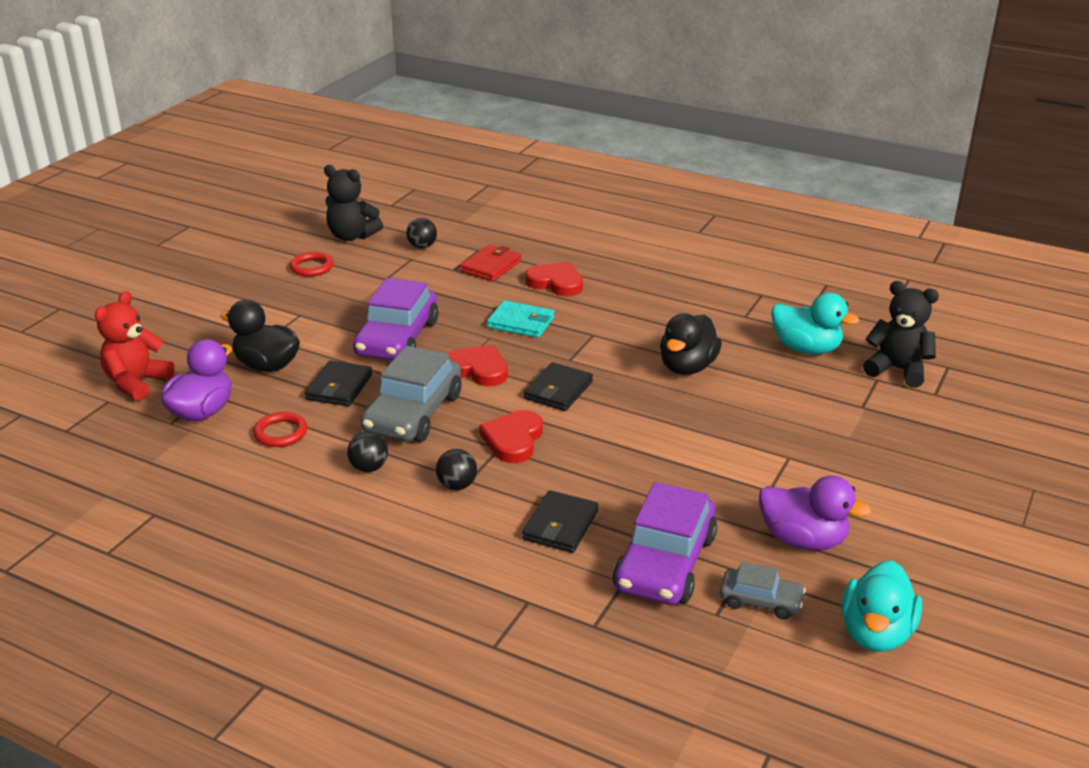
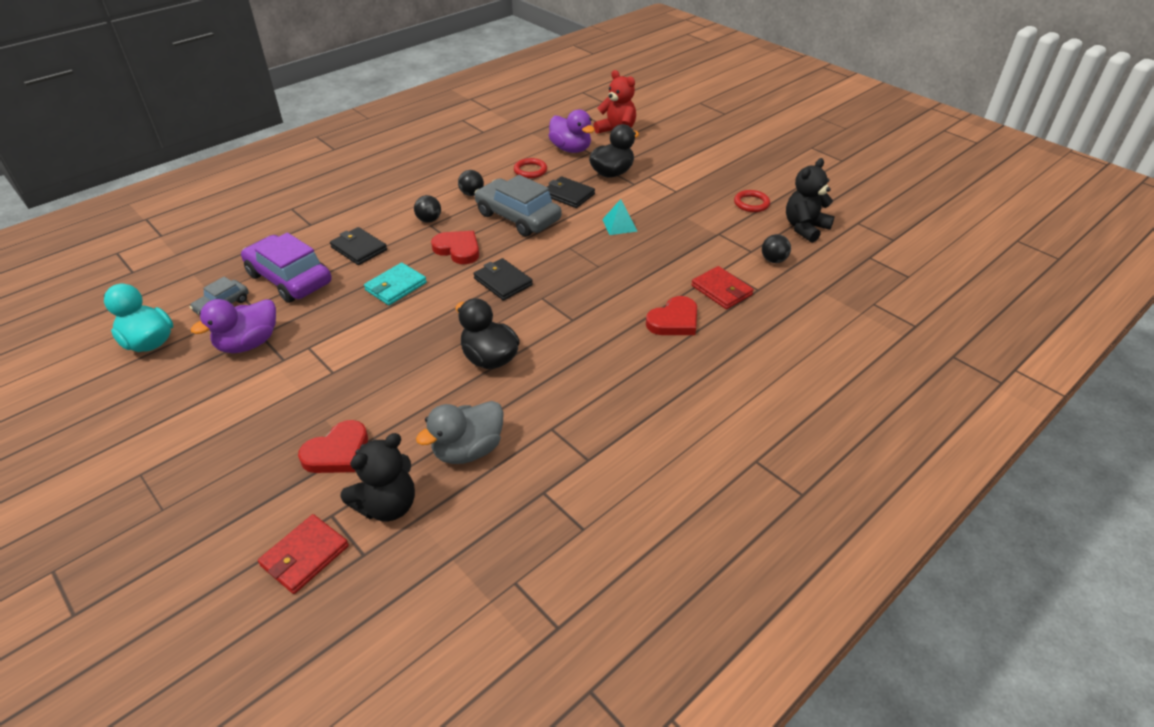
camera: 110 degrees right, 10 degrees up
purple car [353,278,438,360] -> turquoise pyramid [602,199,638,235]
red heart [447,345,508,386] -> red heart moved to [298,420,368,473]
turquoise wallet [487,300,554,338] -> turquoise wallet moved to [364,263,427,305]
turquoise duck [771,293,859,354] -> grey duck [416,401,504,464]
none -> red wallet [258,514,349,594]

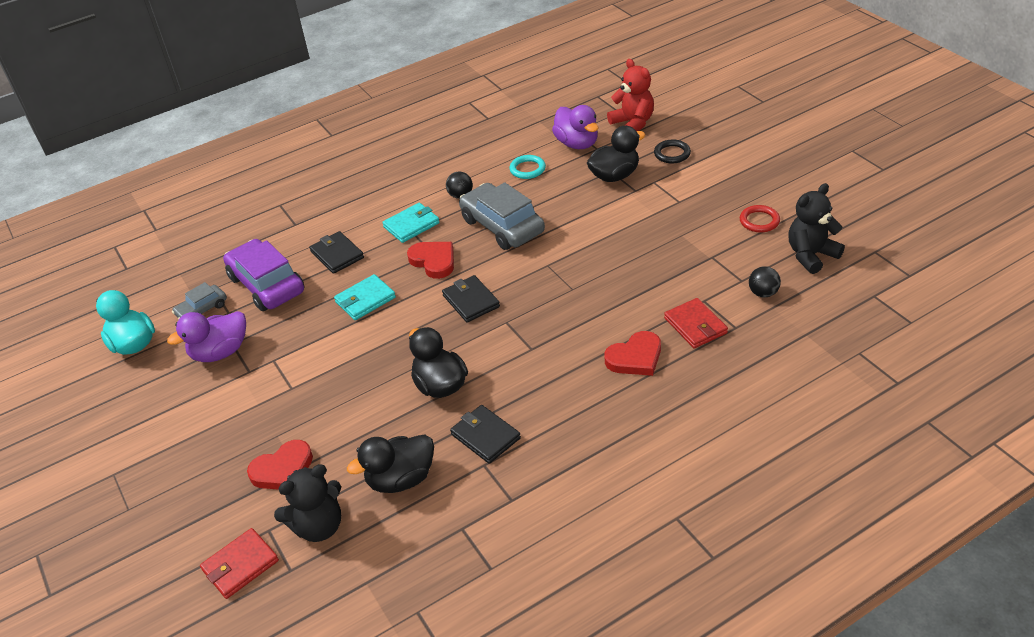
camera: 15 degrees right, 0 degrees up
black ball [414,195,441,223] -> turquoise wallet [382,203,440,243]
grey duck [416,401,504,464] -> black duck [347,435,434,493]
red ring [514,158,547,178] -> turquoise ring [509,155,546,179]
black wallet [547,176,595,208] -> black wallet moved to [450,405,521,464]
turquoise pyramid [602,199,638,235] -> none
none -> black ring [654,140,691,164]

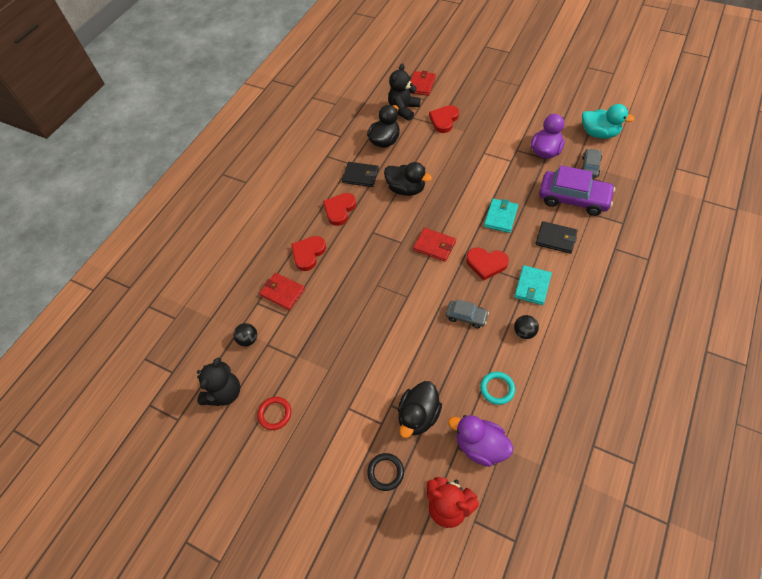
camera: 150 degrees right, 15 degrees up
black wallet [442,275,500,322] -> red wallet [413,228,456,262]
grey car [459,182,545,250] -> grey car [446,299,489,328], size x0.52
none -> red heart [323,193,356,226]

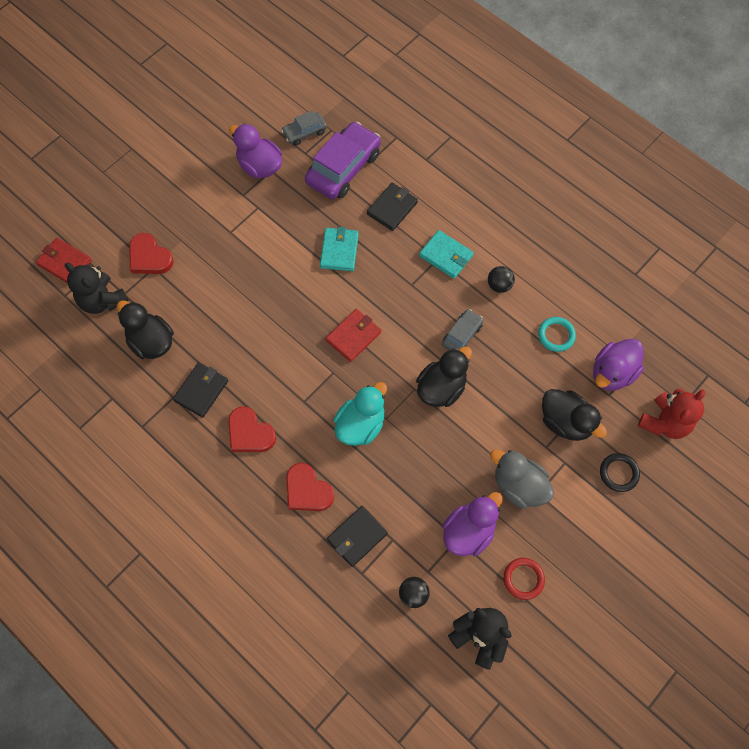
camera: 80 degrees left, 10 degrees up
red wallet [259,273,305,310] -> black wallet [327,506,388,567]
black duck [384,162,432,196] -> black duck moved to [416,346,472,407]
red heart [466,248,509,281] -> none
turquoise wallet [484,199,518,233] -> turquoise wallet turned 60 degrees clockwise [320,227,359,271]
grey car [581,148,602,178] -> grey car turned 60 degrees counterclockwise [281,110,327,146]
turquoise duck [582,104,635,139] -> turquoise duck moved to [334,382,387,446]
none -> purple duck [443,492,503,556]
none -> grey duck [490,450,554,509]

